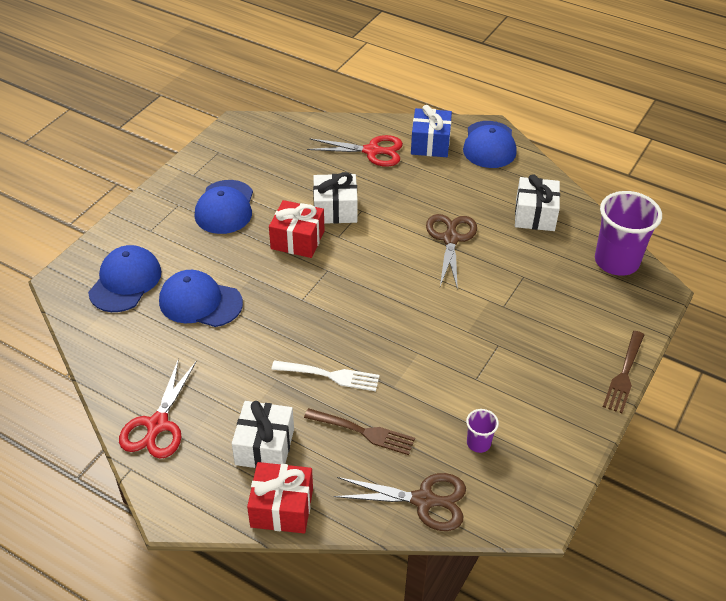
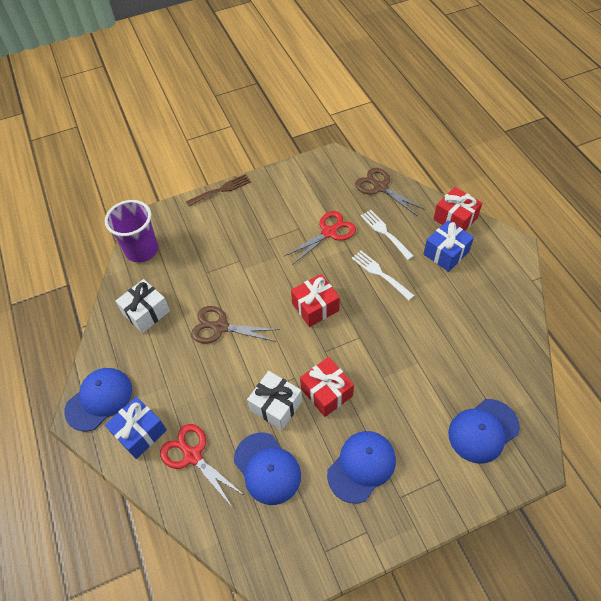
camera: 140 degrees left, 10 degrees up
red scissors [119,358,197,459] -> red scissors moved to [284,211,356,265]
blue cap [159,270,243,327] -> blue cap moved to [234,432,301,505]
white gift [232,401,294,468] -> blue gift [424,220,474,272]
brown fork [304,408,415,455] -> white fork [361,210,414,260]
brown scissors [426,214,477,290] -> brown scissors turned 60 degrees clockwise [191,306,280,343]
purple cup [466,409,499,453] -> none
none -> red gift [291,274,340,327]

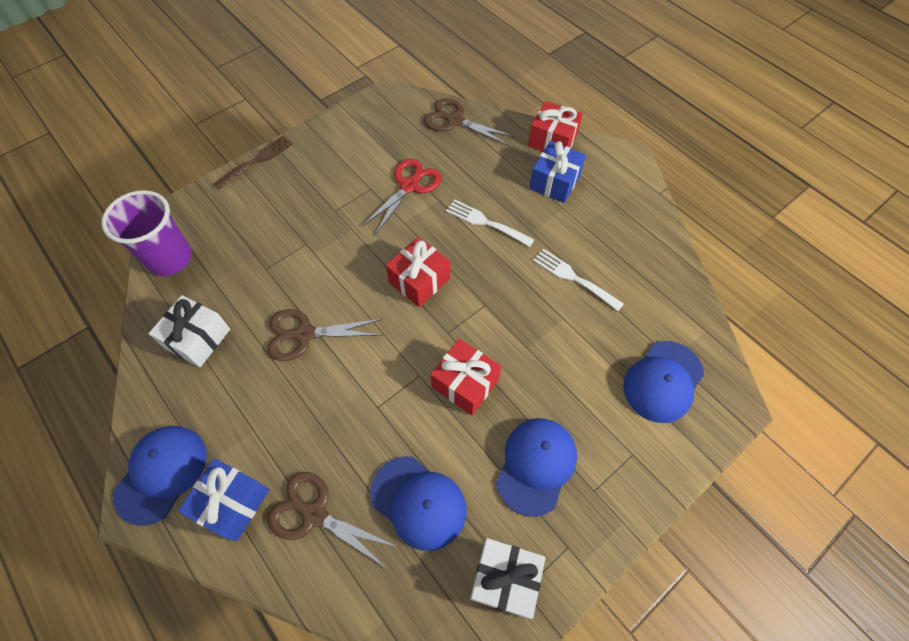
camera: 20 degrees left, 5 degrees up
red scissors [160,424,244,507] -> brown scissors [267,472,400,569]
white gift [247,371,302,430] -> white gift moved to [470,538,546,619]
white fork [361,210,414,260] -> white fork moved to [533,249,624,311]

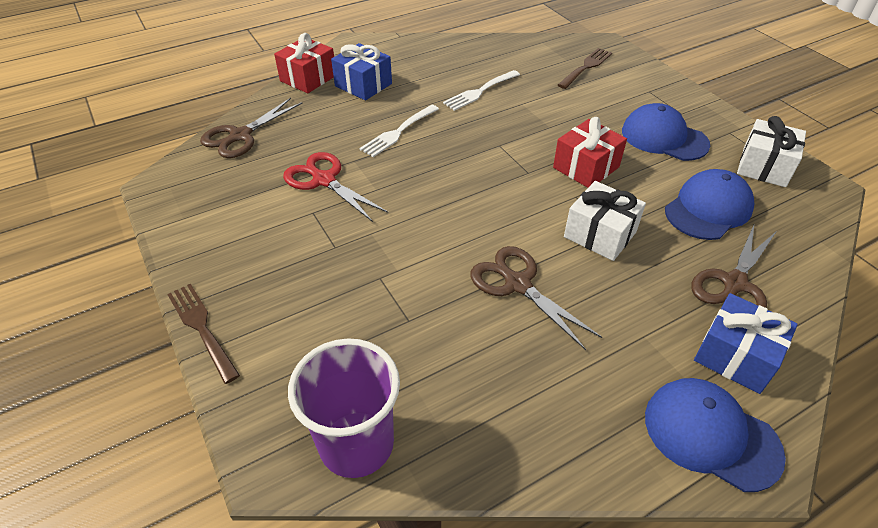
camera: 80 degrees left, 15 degrees down
white gift [148,295,230,368] -> white gift moved to [564,181,646,261]
brown scissors [267,309,383,361] -> brown scissors turned 135 degrees clockwise [470,246,602,350]
red gift [386,237,450,307] -> none
blue cap [623,341,704,423] -> brown fork [558,48,612,89]

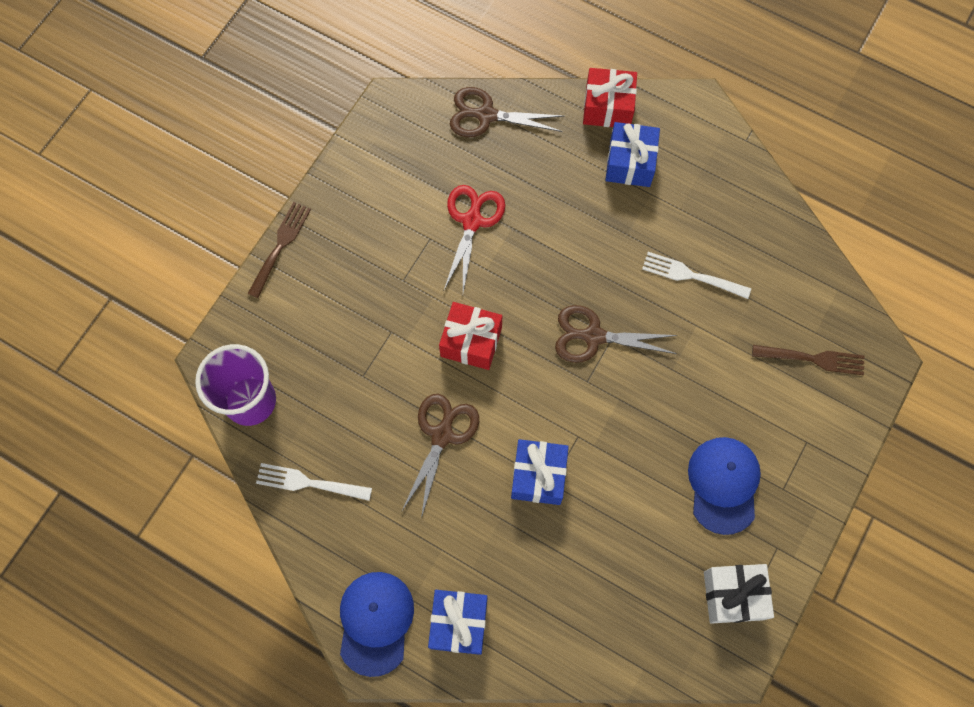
camera: 60 degrees right, 25 degrees up
white fork [359,105,439,157] -> white fork moved to [256,463,372,501]
red gift [553,117,627,188] -> red gift moved to [439,302,502,370]
white gift [564,181,646,261] -> blue gift [511,439,569,505]
blue cap [665,169,754,240] -> none
brown scissors [691,223,777,308] -> brown scissors moved to [555,305,678,363]

